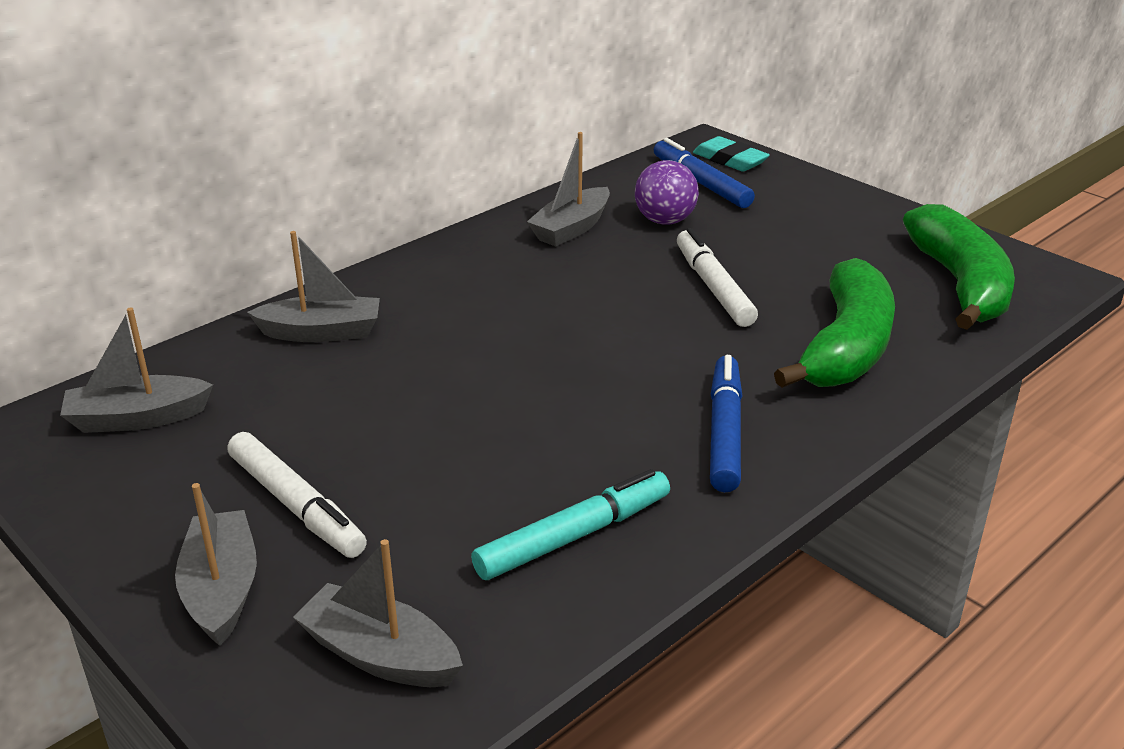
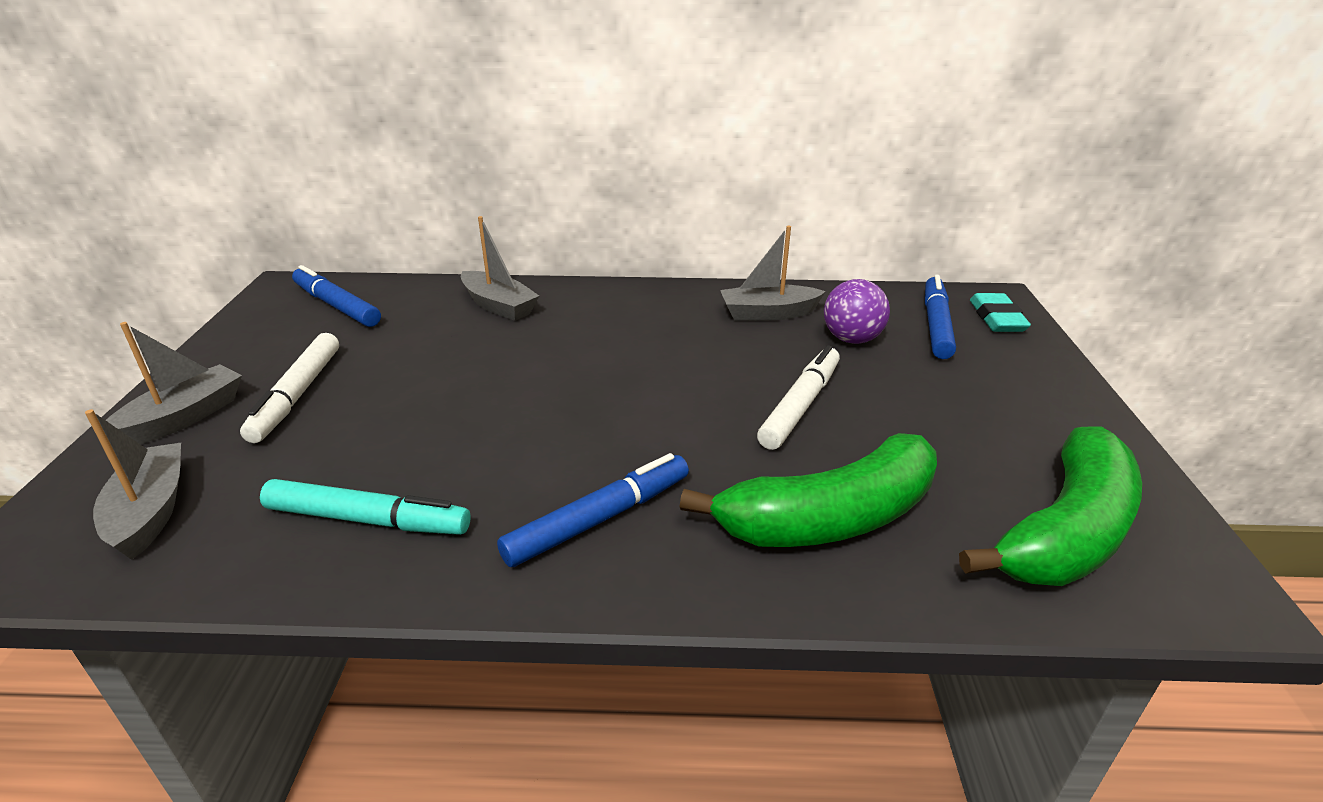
camera: 45 degrees right, 0 degrees up
grey boat [60,307,213,433] -> blue marker [292,265,381,327]

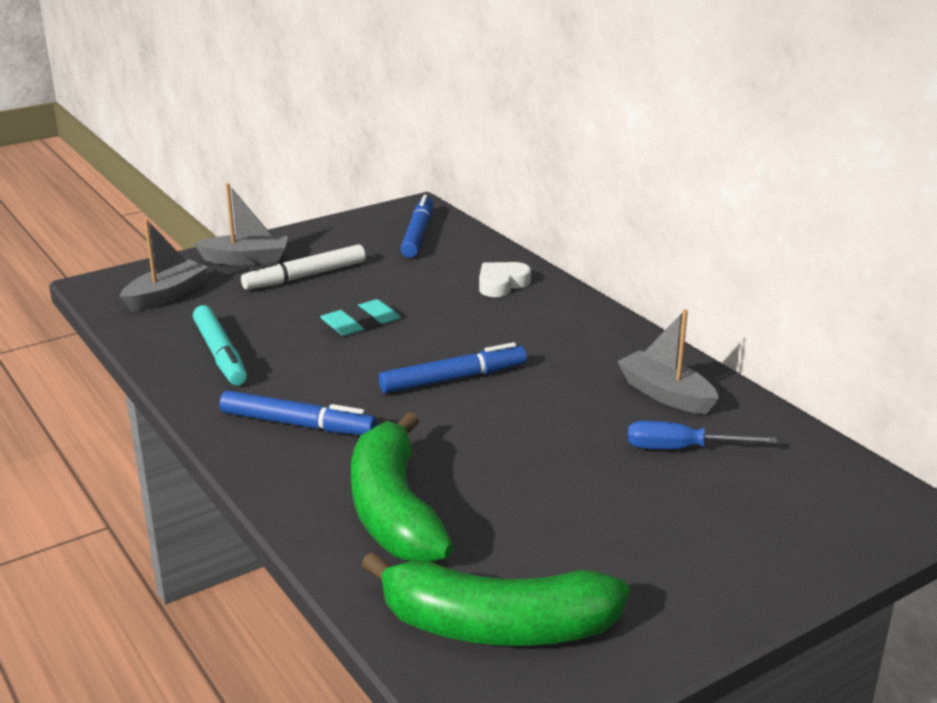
camera: 55 degrees right, 5 degrees down
grey boat [461,216,539,321] -> white heart [479,262,531,297]
green banana [679,433,937,547] -> green banana turned 45 degrees clockwise [351,412,454,563]
white marker [757,345,840,450] -> none
purple ball [824,279,890,344] -> blue screwdriver [628,421,777,449]
blue marker [925,275,956,359] -> blue marker moved to [379,342,527,394]
turquoise eraser [970,293,1031,332] -> turquoise eraser moved to [320,299,401,336]

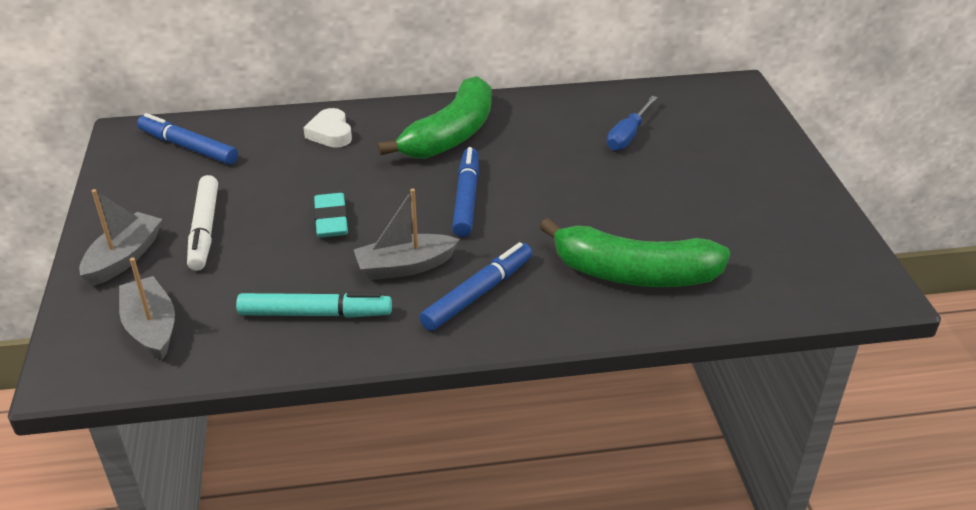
camera: 65 degrees left, 10 degrees up
green banana [362,552,629,646] -> green banana moved to [378,76,492,159]
grey boat [617,309,719,415] -> grey boat moved to [354,188,460,280]

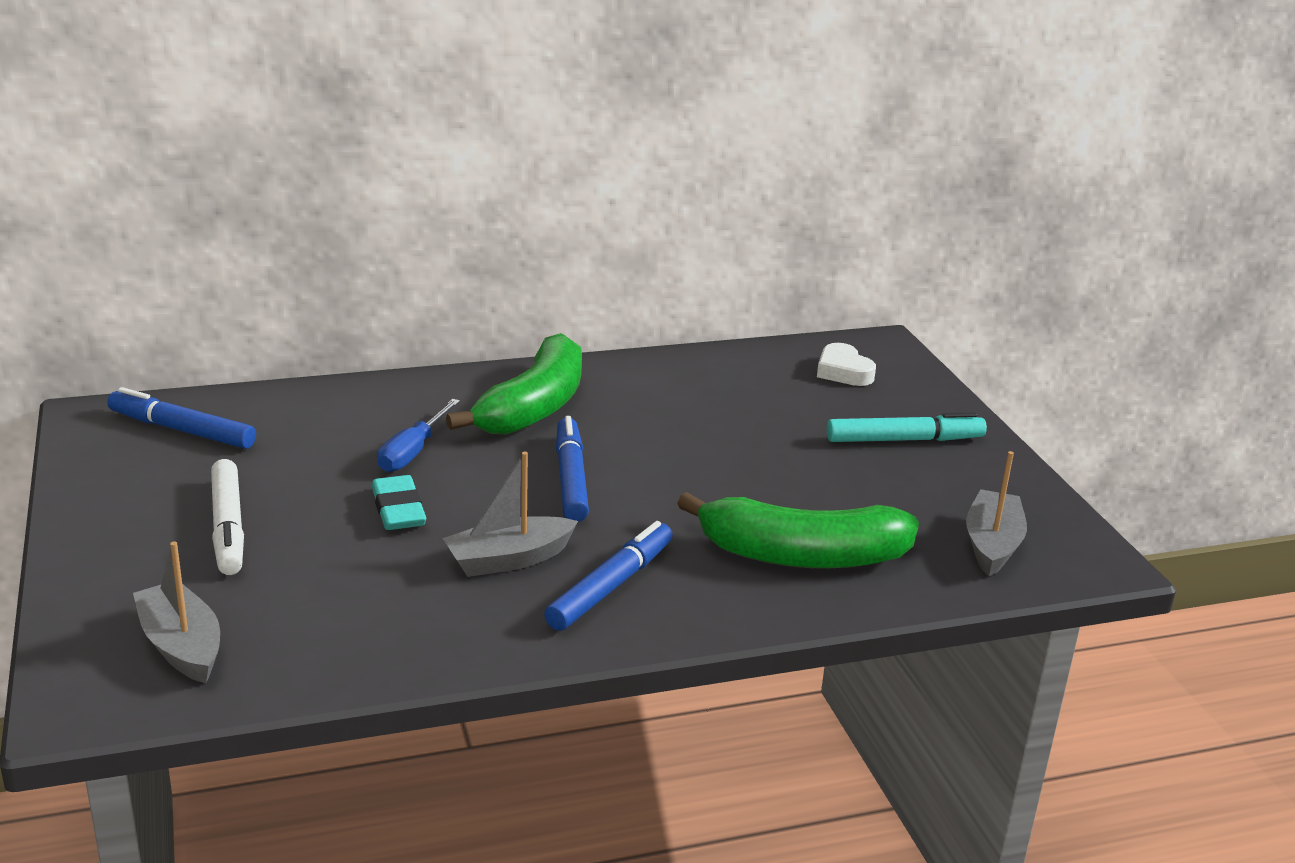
camera: 10 degrees left, 10 degrees down
grey boat [79,189,162,286] -> grey boat moved to [966,451,1027,576]
turquoise marker [236,292,392,318] -> turquoise marker moved to [827,412,987,442]
white heart [303,108,352,148] -> white heart moved to [817,343,876,386]
blue screwdriver [607,96,658,151] -> blue screwdriver moved to [377,399,460,472]

